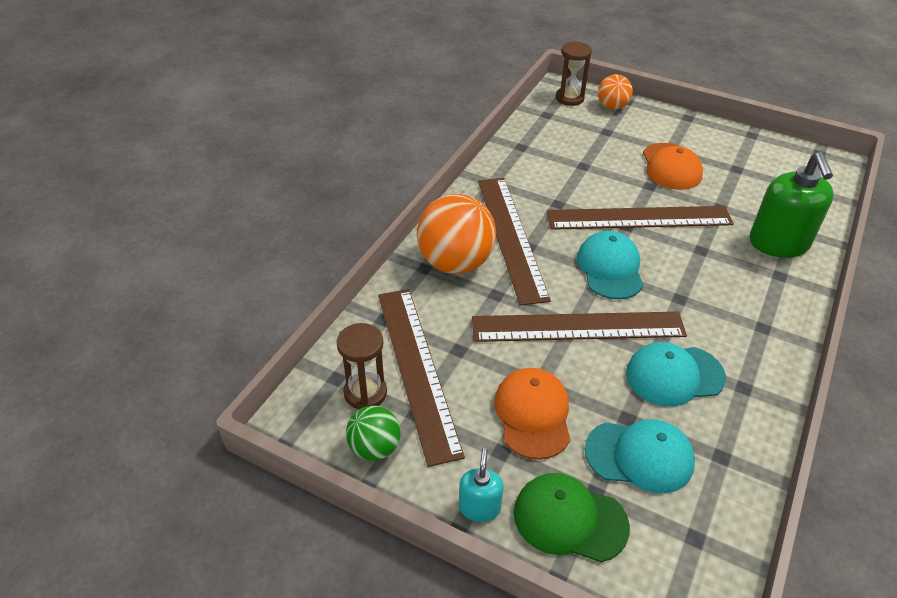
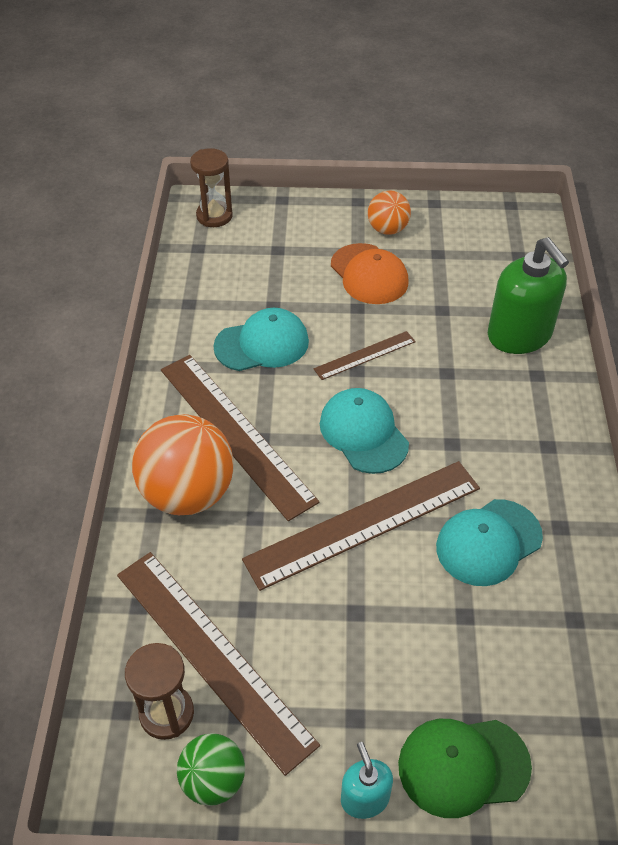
camera: 25 degrees left, 5 degrees up
orange cap [494,368,570,460] -> none
brown ruler [547,206,734,230] -> brown ruler [314,331,416,380], size x0.50
turquoise cap [585,419,695,493] -> turquoise cap moved to [213,308,309,371]
orange ball [598,74,633,110] -> orange ball moved to [368,191,411,235]

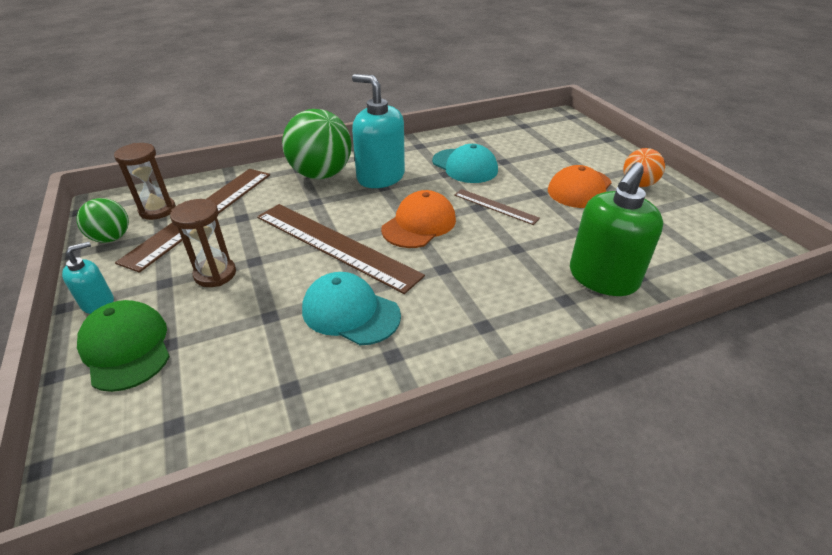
camera: 65 degrees right, 10 degrees down
orange ball [132,414,234,515] -> green ball [282,109,352,179]
brown ruler [161,355,319,521] -> turquoise soap dispenser [352,74,405,188]
brown hourglass [190,148,233,227] -> brown hourglass moved to [170,199,236,287]
turquoise cap [320,388,409,474] -> orange cap [381,190,456,248]

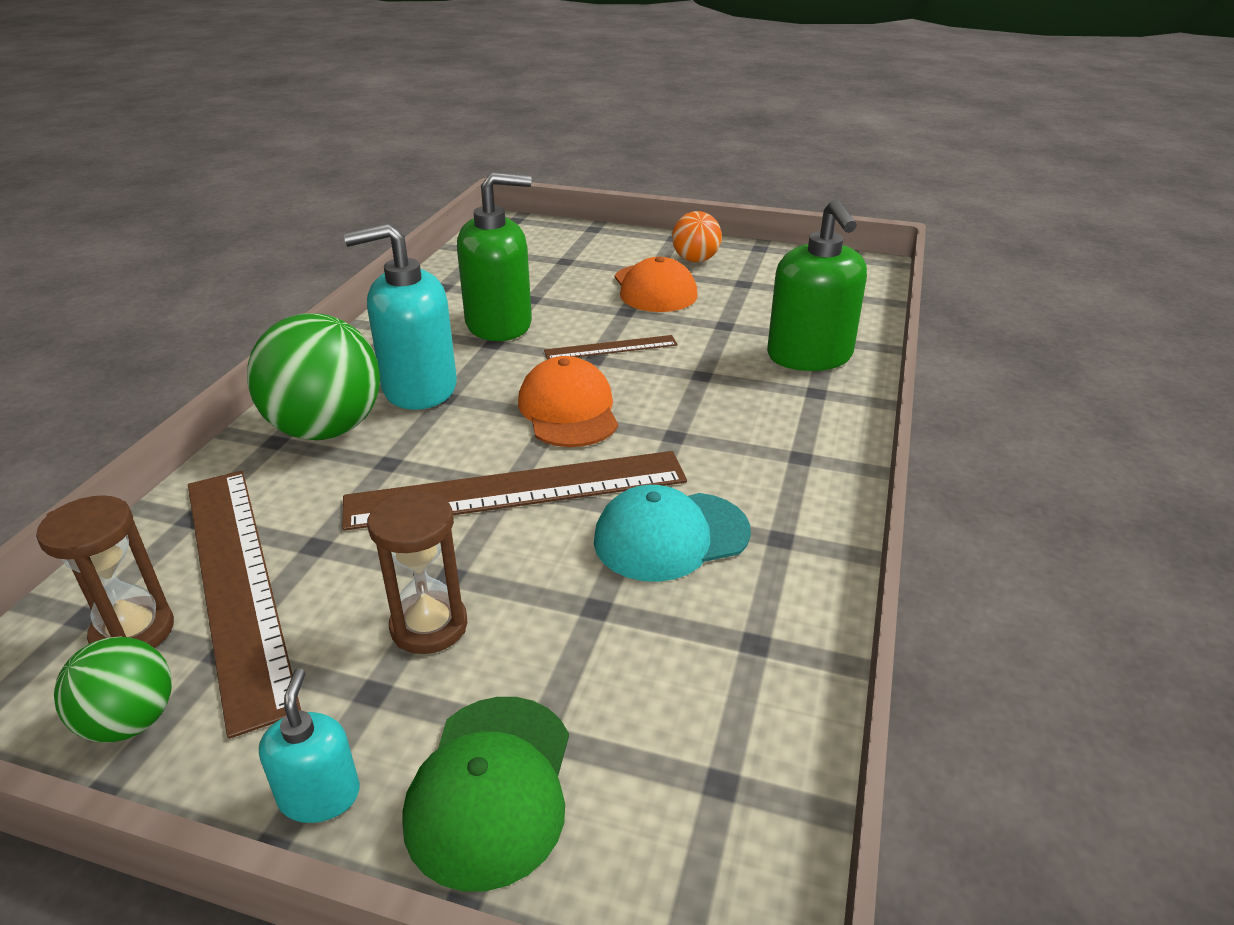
camera: 50 degrees left, 5 degrees down
green cap [77,300,170,392] -> green cap turned 90 degrees counterclockwise [403,697,569,891]
turquoise cap [432,144,498,183] -> green soap dispenser [457,172,532,341]

